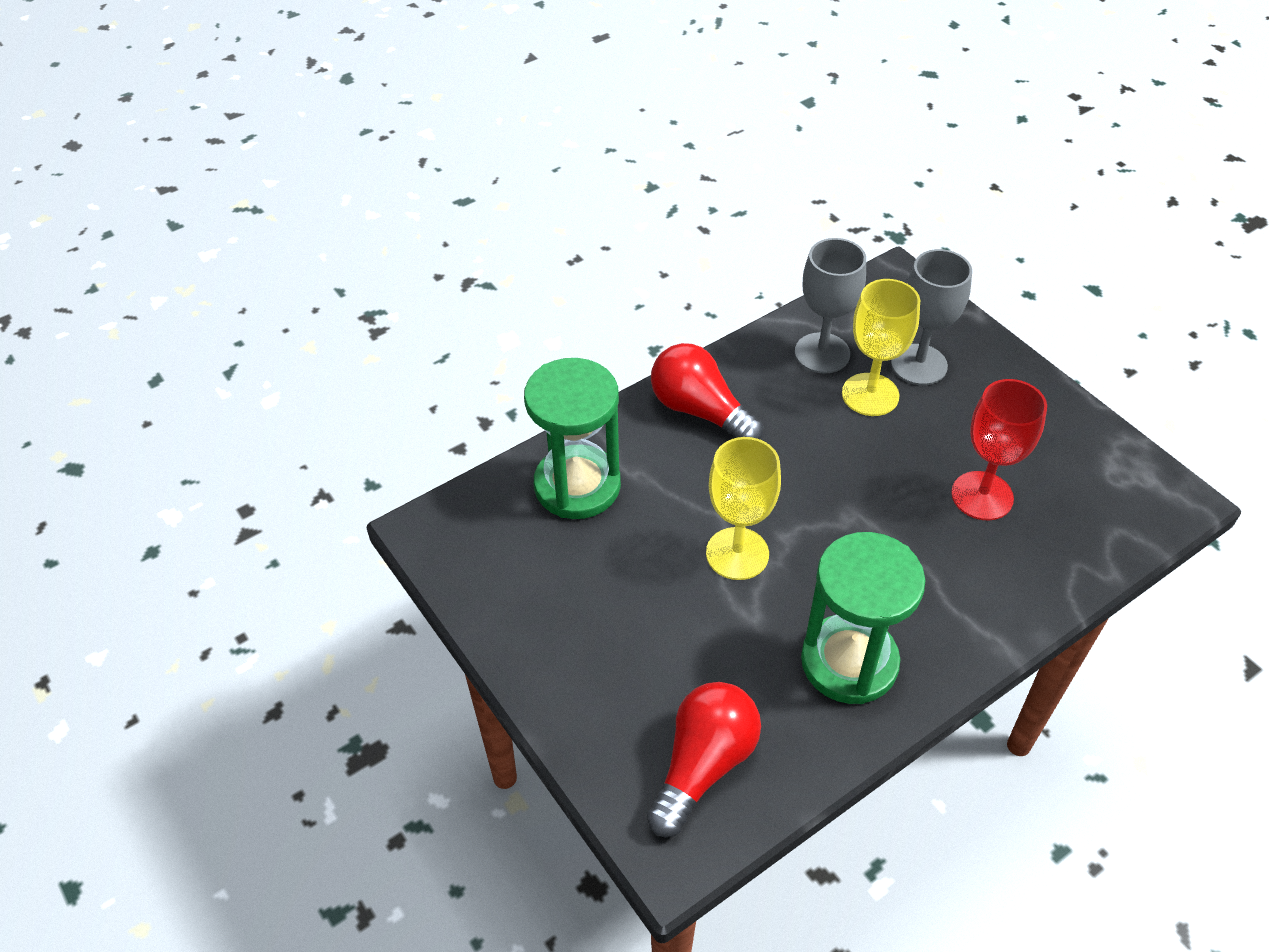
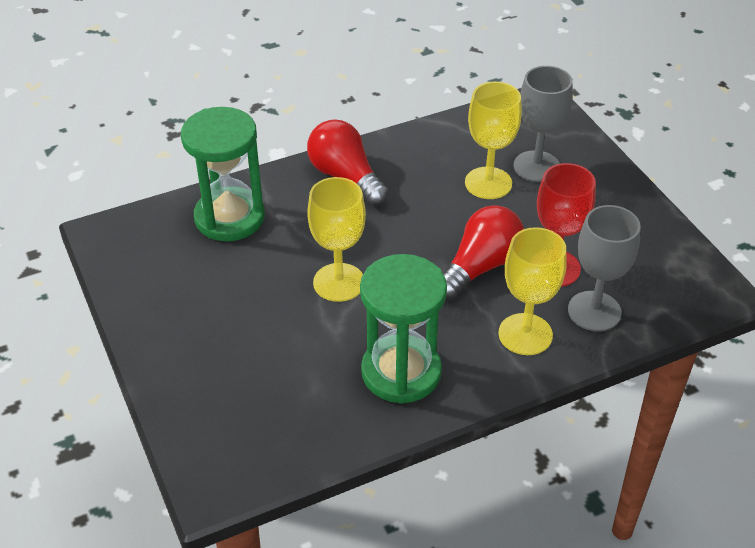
camera: 10 degrees right, 5 degrees down
red light bulb [647,682,761,837] -> red light bulb moved to [443,205,524,300]
grey goblet [795,238,866,374] -> grey goblet moved to [568,205,641,332]
none -> yellow goblet [499,227,567,355]

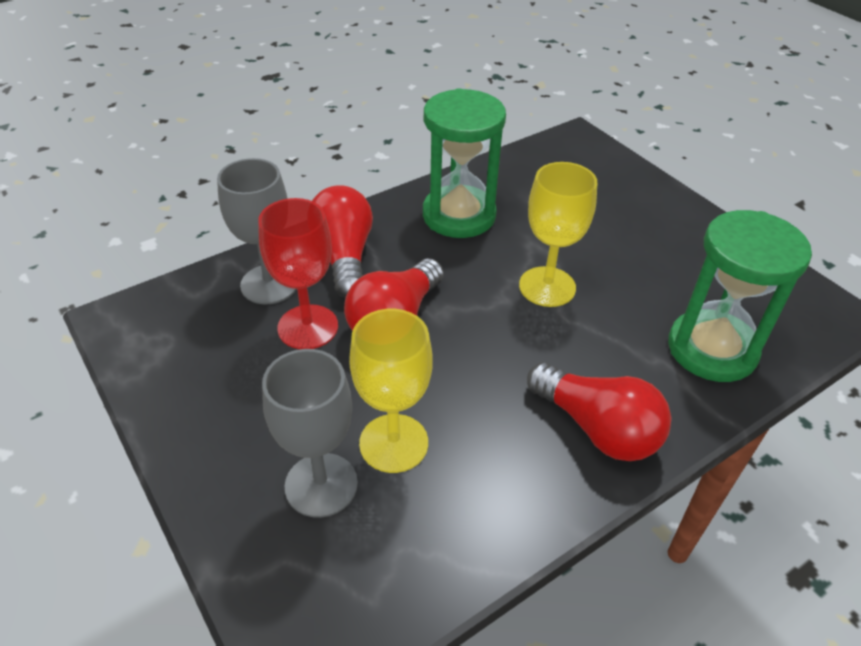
camera: 170 degrees right, 0 degrees up
yellow goblet [499,227,567,355] -> red light bulb [312,185,373,297]

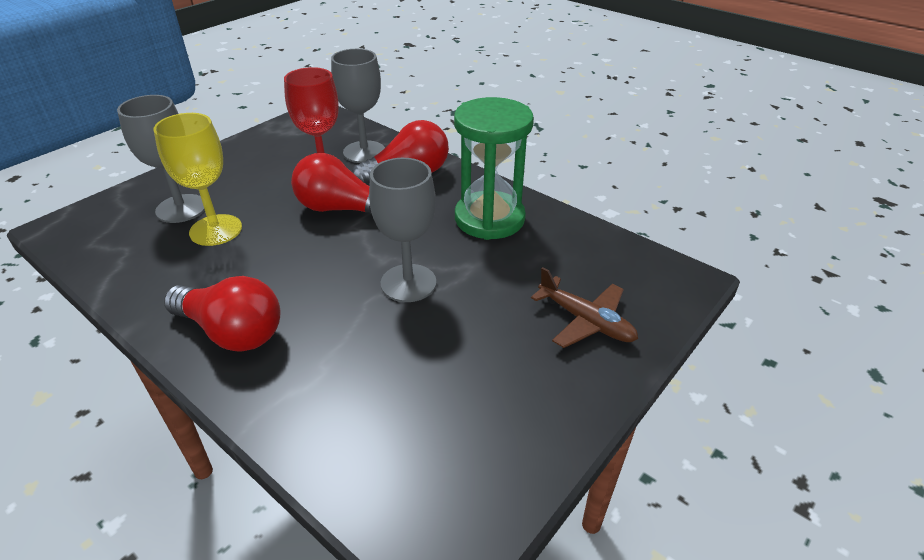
camera: 75 degrees right, 5 degrees down
yellow goblet [519,162,597,307] -> grey goblet [369,158,436,302]
red light bulb [527,363,671,461] -> red light bulb turned 90 degrees counterclockwise [164,276,281,352]
green hourglass [668,210,812,382] -> none
none -> brown plane [531,267,638,348]

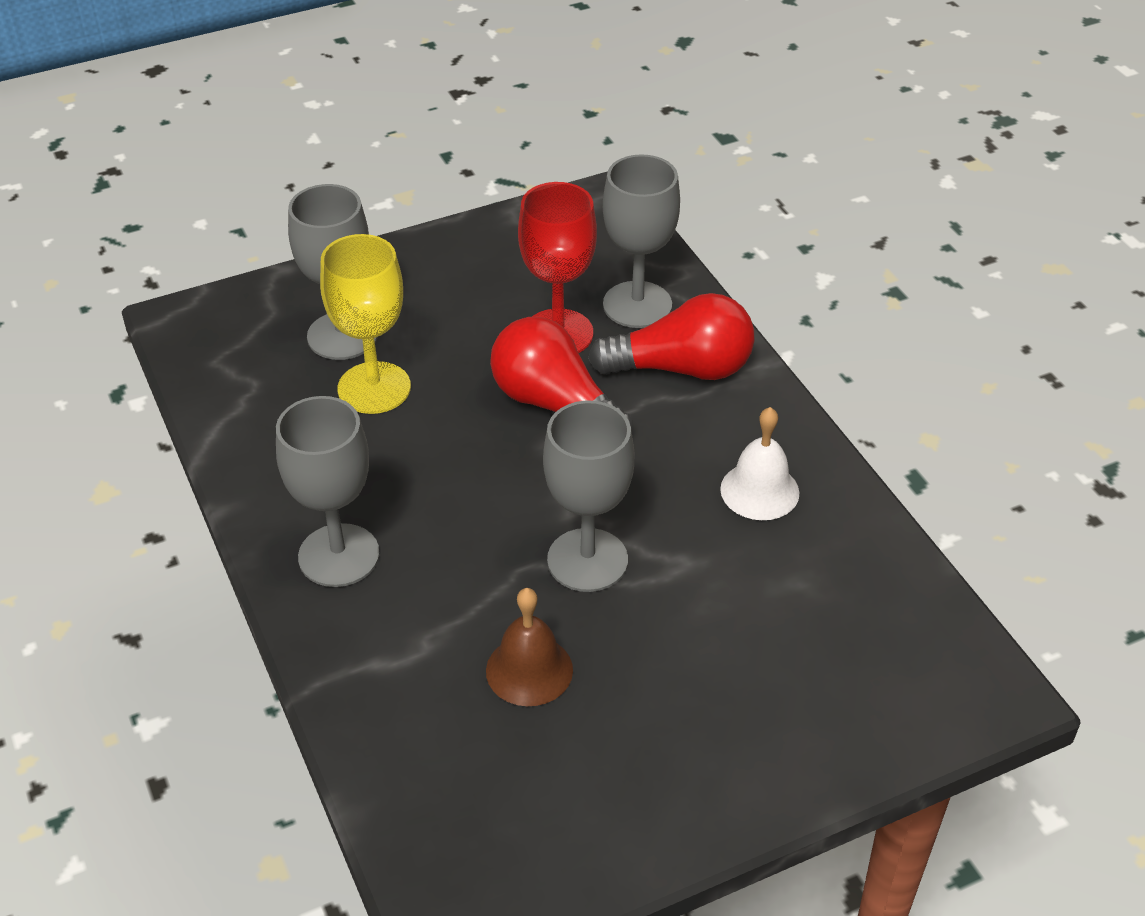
camera: 25 degrees right, 5 degrees up
red light bulb [164,276,281,352] -> grey goblet [276,396,379,587]
green hourglass [454,97,534,240] -> white bell [720,407,799,520]
brown plane [531,267,638,348] -> none
none -> brown bell [486,588,573,706]

